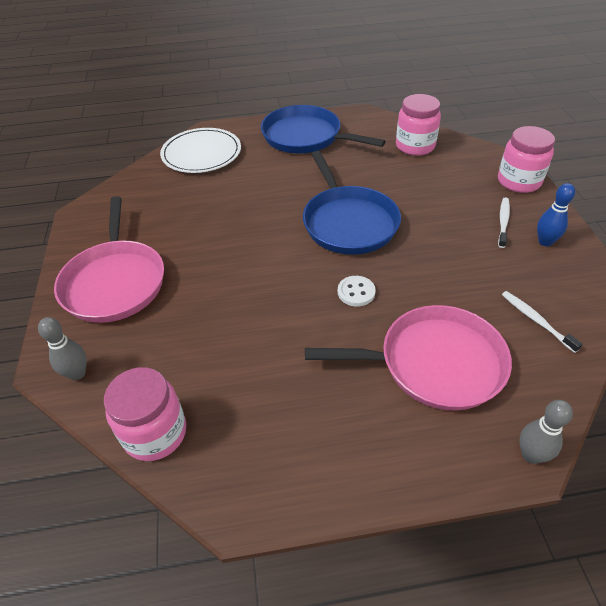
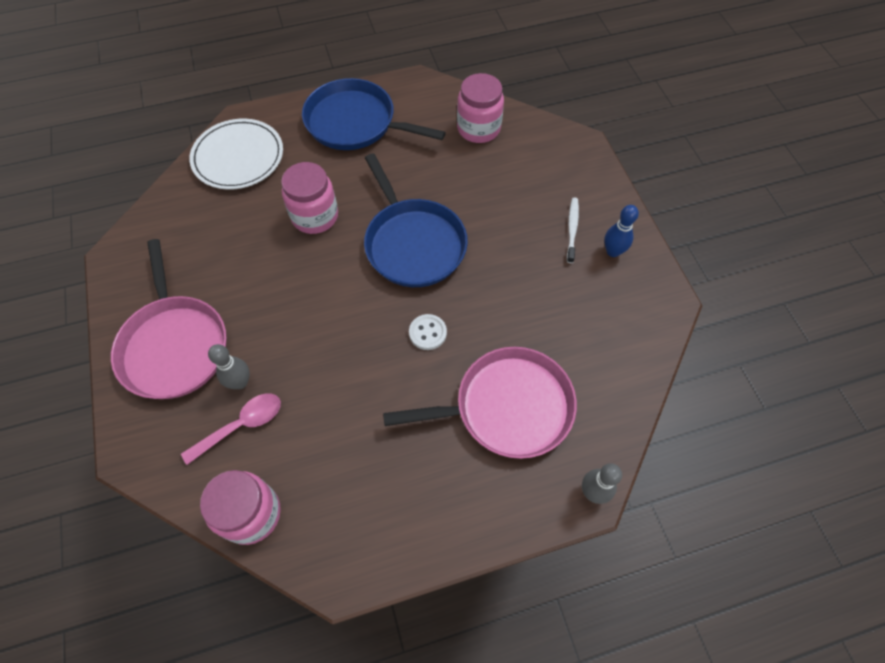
camera: 10 degrees left, 15 degrees up
grey bowling pin [38,317,87,380] -> grey bowling pin moved to [208,344,250,389]
pink jar [498,126,555,193] -> pink jar moved to [281,162,338,234]
white toothbrush [502,291,583,353] -> none
none -> pink spoon [181,393,281,465]

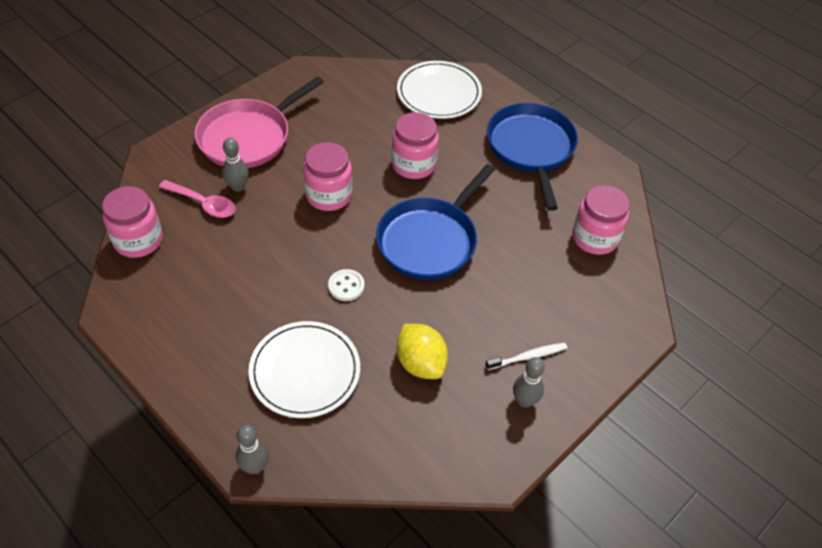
camera: 60 degrees right, 10 degrees down
pink pan [383,347,577,459] -> white plate [248,321,360,418]
blue bowling pin [604,205,639,257] -> grey bowling pin [513,357,545,408]
none -> pink jar [303,142,352,211]
none -> yellow lemon [397,324,448,379]

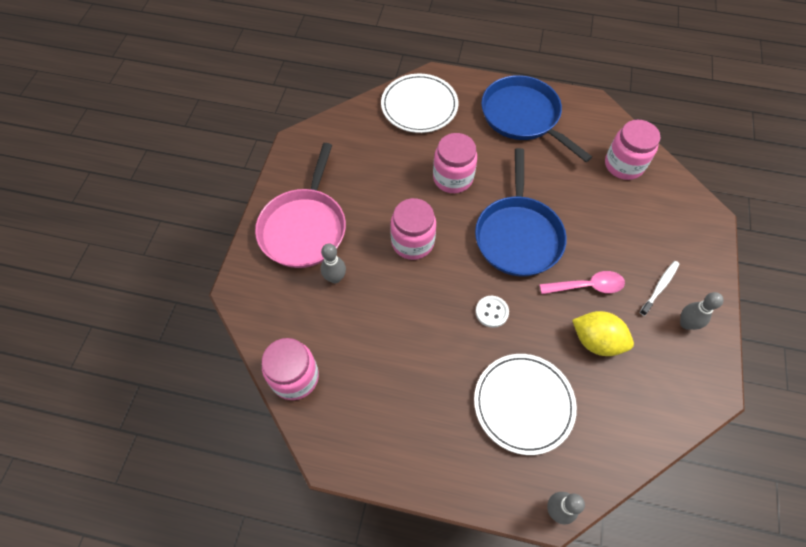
camera: 30 degrees left, 10 degrees up
pink spoon [159,180,235,218] -> pink spoon moved to [539,271,625,294]

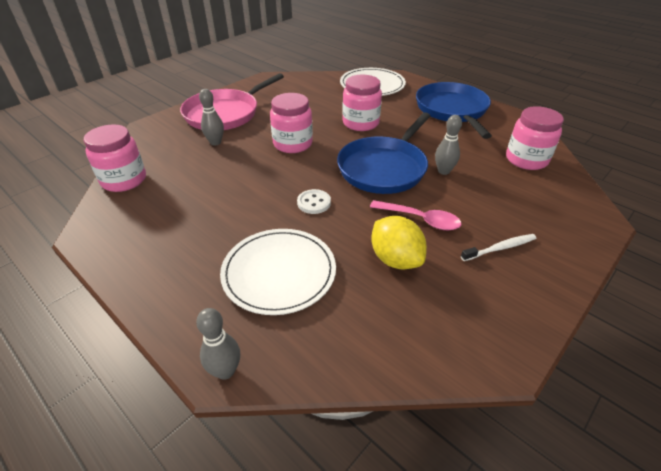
camera: 30 degrees right, 20 degrees down
grey bowling pin [680,292,724,330] -> grey bowling pin moved to [435,115,462,175]

